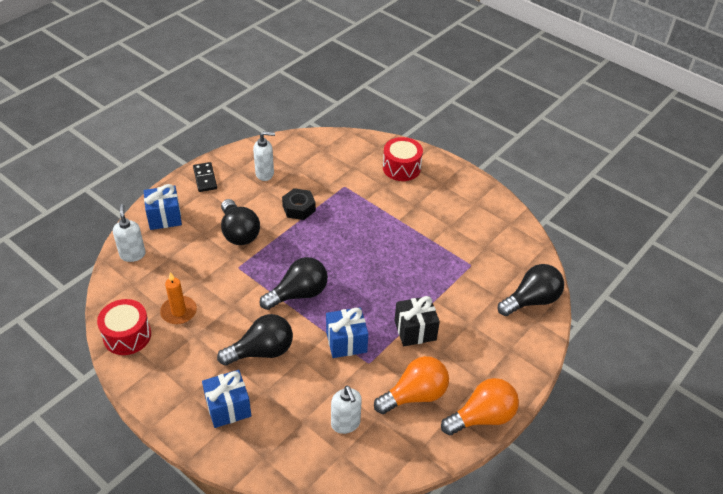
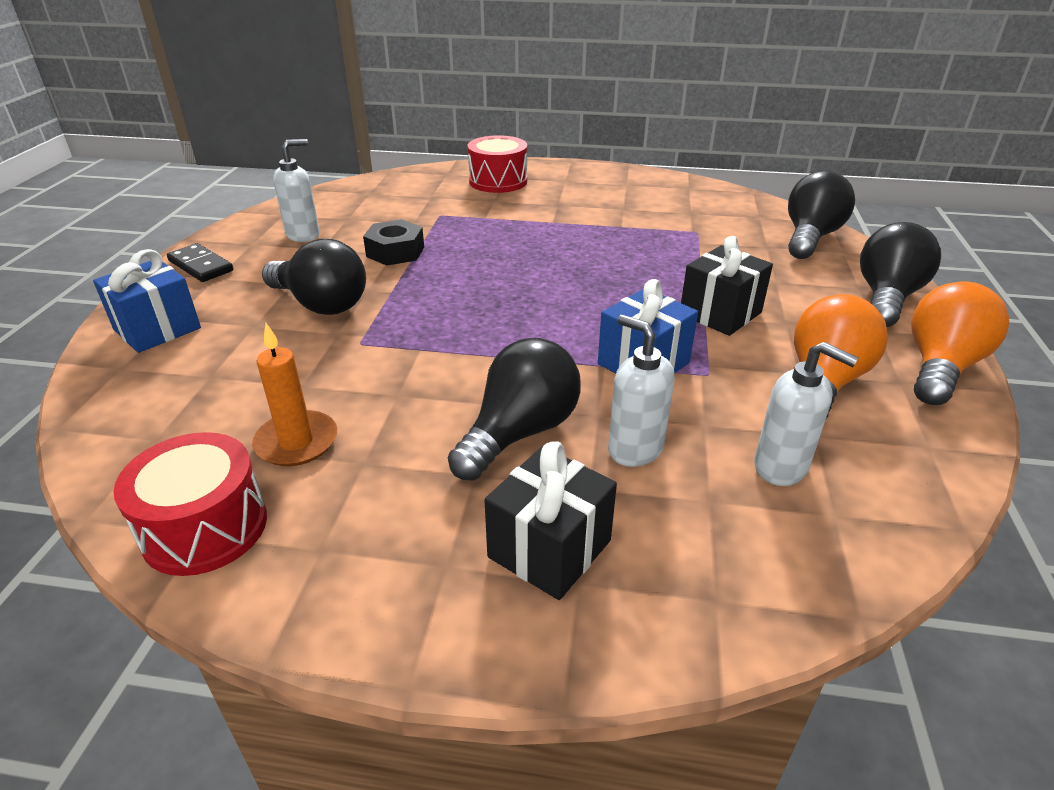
camera: 30 degrees left, 10 degrees down
white soap dispenser [113,204,146,262] -> white soap dispenser moved to [608,315,675,467]
blue gift [202,370,251,428] -> black gift [484,441,617,600]
black light bulb [260,257,328,310] -> black light bulb moved to [860,222,941,327]

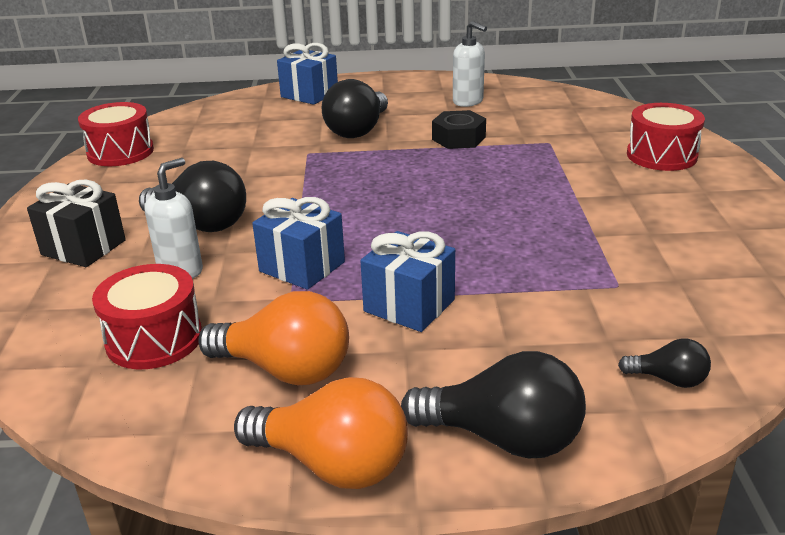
camera: 80 degrees right, 5 degrees down
black domino [167,243,233,282] -> none
orange candle [252,323,337,466] -> none
black gift [681,236,773,336] -> blue gift [361,231,455,332]
white soap dispenser [754,342,859,486] -> red drum [92,264,202,369]
black light bulb [788,171,855,259] -> black light bulb [618,339,711,388], size x0.51

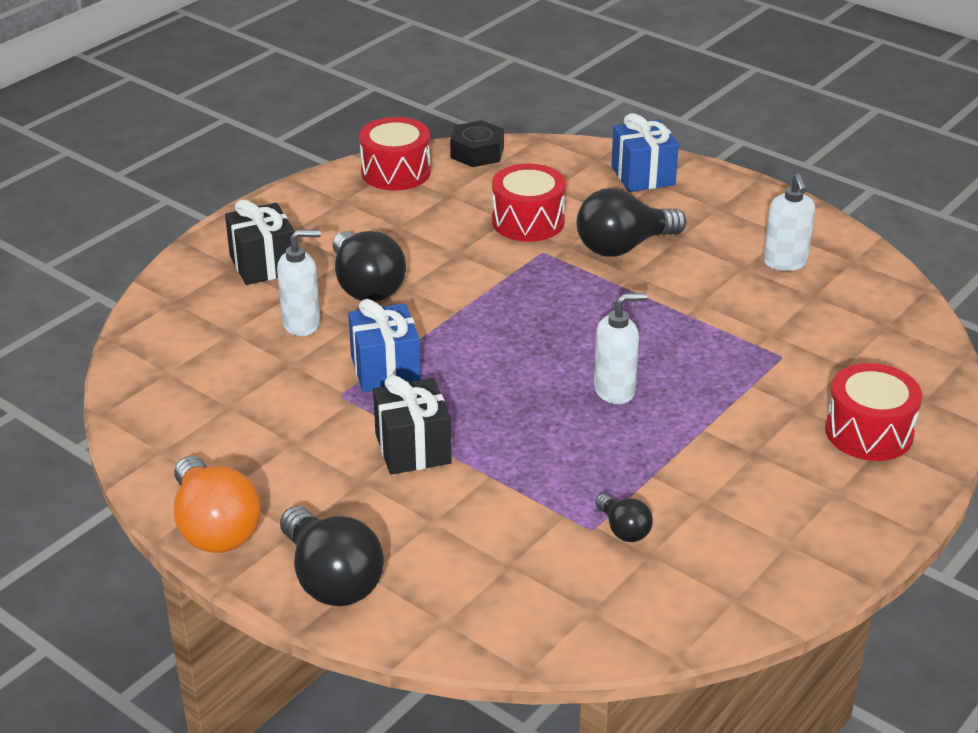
camera: 40 degrees right, 5 degrees up
red drum [92,264,202,369] -> red drum moved to [492,164,566,242]
orange light bulb [198,291,349,385] -> none
blue gift [361,231,455,332] -> black gift [373,375,451,475]
black nut [432,110,486,149] -> black nut moved to [450,120,504,167]
black light bulb [618,339,711,388] -> black light bulb moved to [595,494,653,542]
none -> white soap dispenser [594,293,647,404]

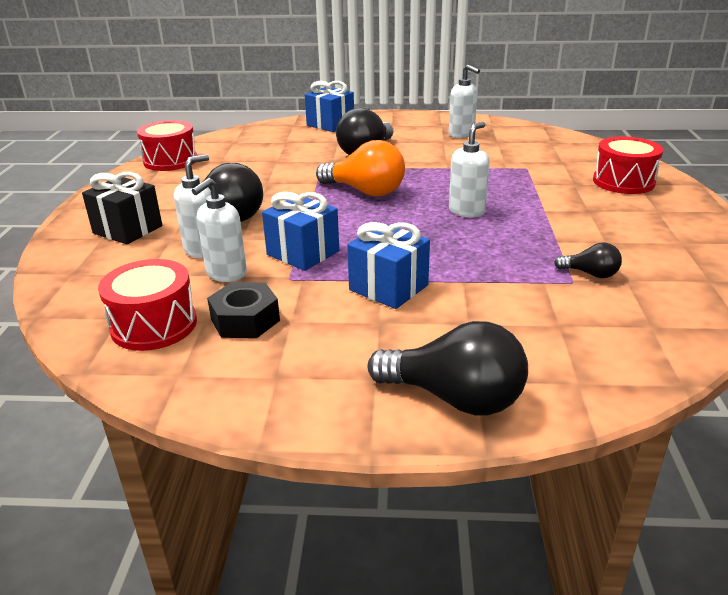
camera: 35 degrees left, 5 degrees down
orange light bulb [174,456,261,553] -> orange light bulb moved to [316,140,405,197]
black gift [373,375,451,475] -> blue gift [347,222,430,309]
black nut [450,120,504,167] -> black nut moved to [207,282,280,338]
red drum [492,164,566,242] -> red drum moved to [98,259,197,351]
none -> white soap dispenser [191,178,247,282]

